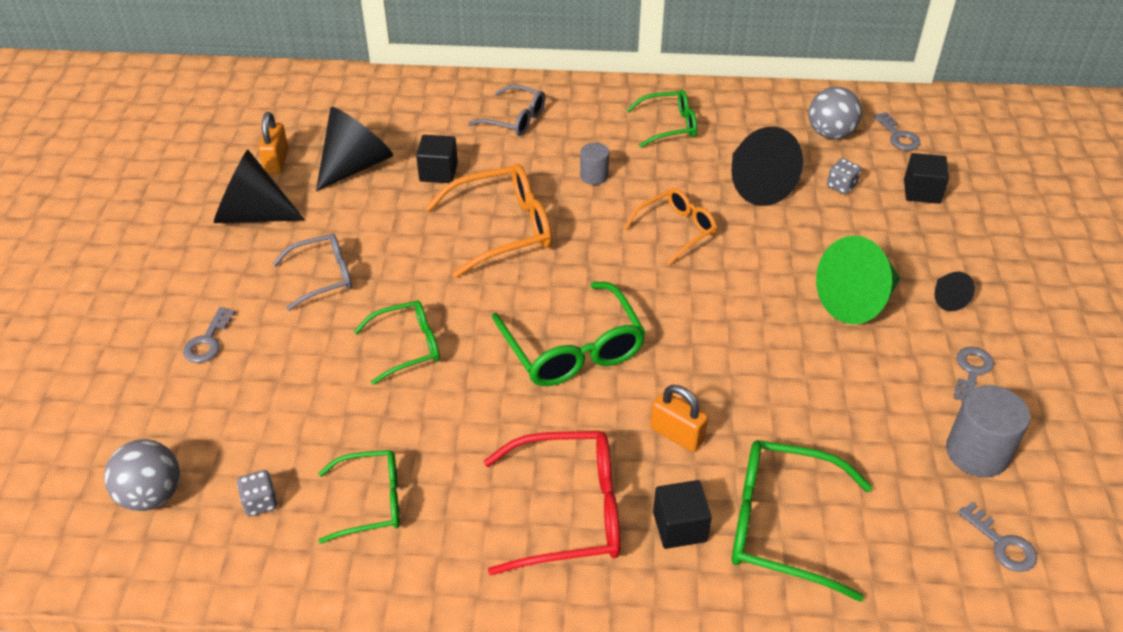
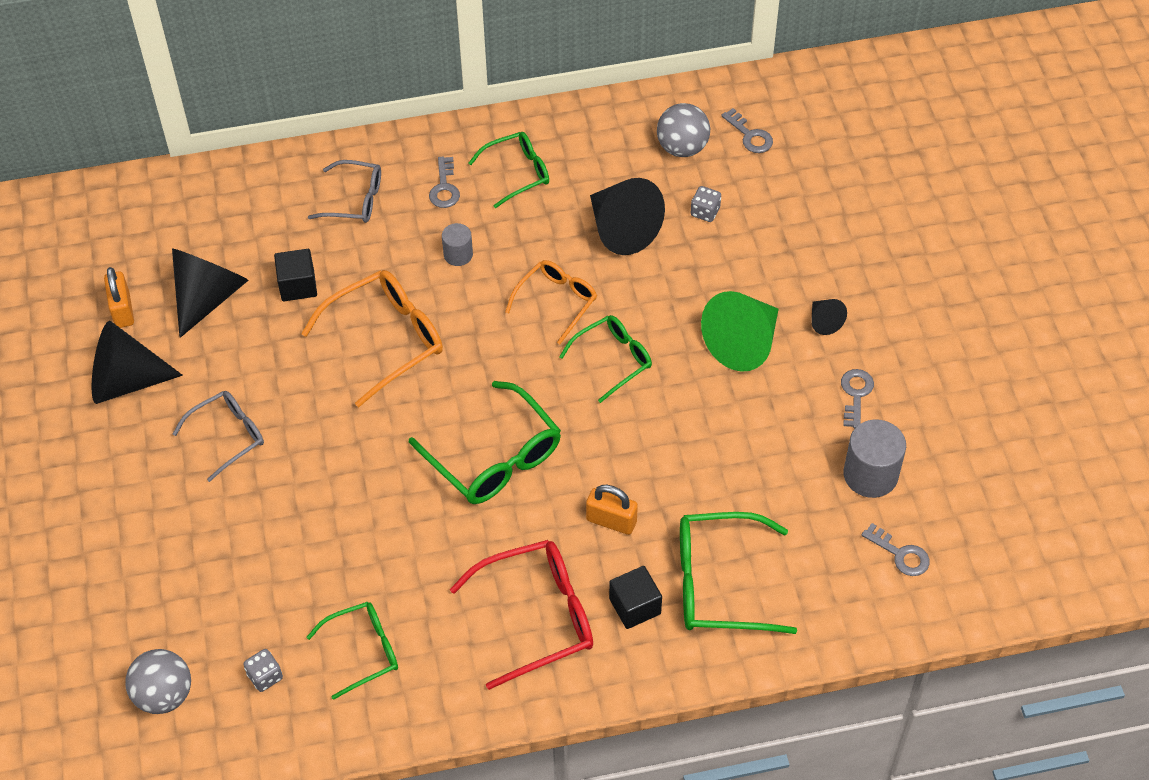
camera: 15 degrees left, 10 degrees up
grey key [183,307,235,363] -> grey key moved to [429,157,460,208]
green glasses [354,300,440,385] -> green glasses moved to [559,315,652,403]
black cube [904,153,949,204] -> none

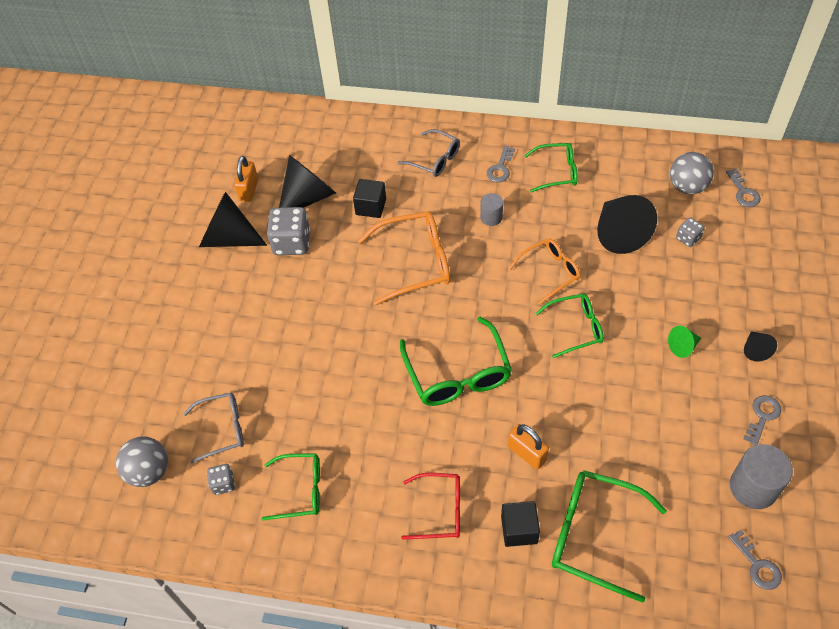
camera: 25 degrees right, 0 degrees up
grey glasses [173,391,264,482] -> grey glasses moved to [183,393,244,463]
red glasses [450,540,593,690] -> red glasses [401,473,460,540], size x0.63
green cone [701,291,779,372] -> green cone [668,326,701,358], size x0.48
none -> grey dice [267,207,310,255]

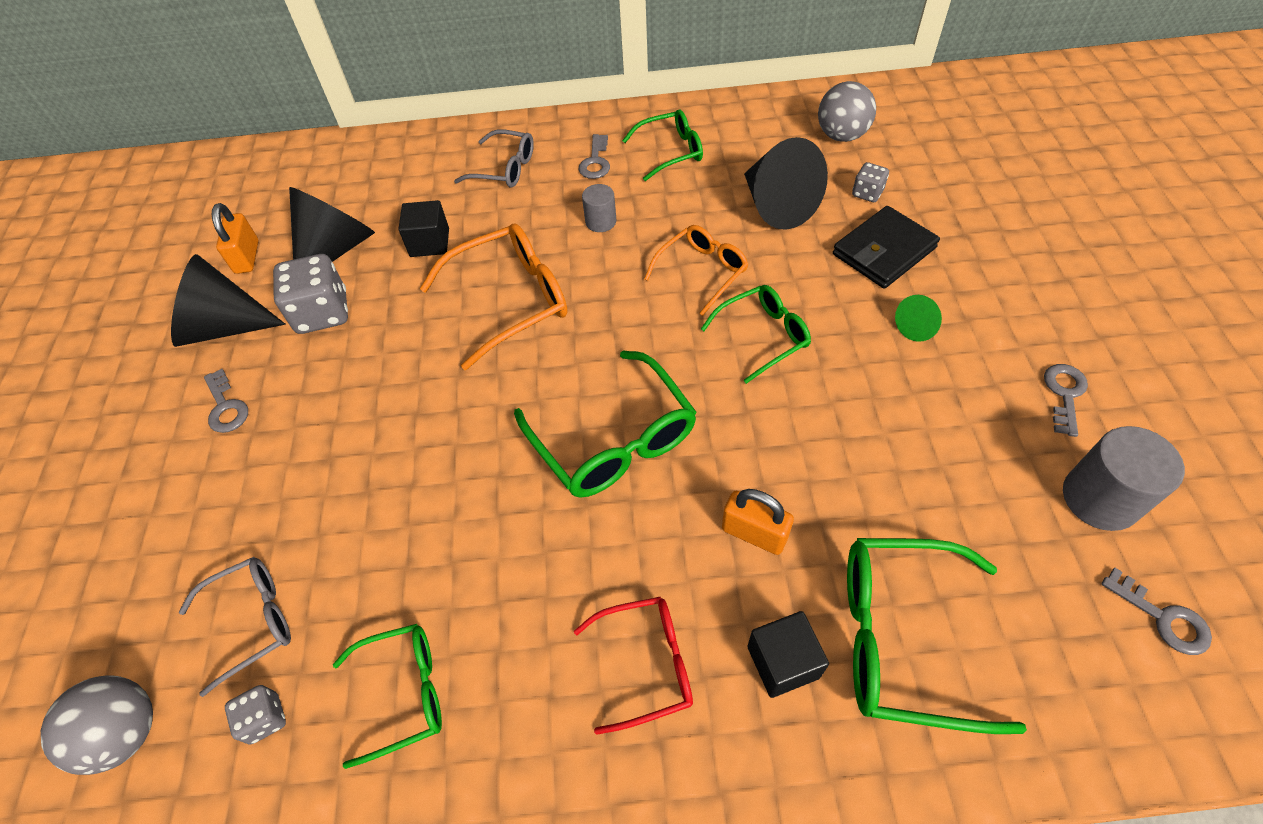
camera: 15 degrees left, 0 degrees up
grey key [726,169,761,207] -> grey key moved to [204,369,248,433]
black cone [744,331,777,362] -> none
none -> black wallet [833,206,940,288]

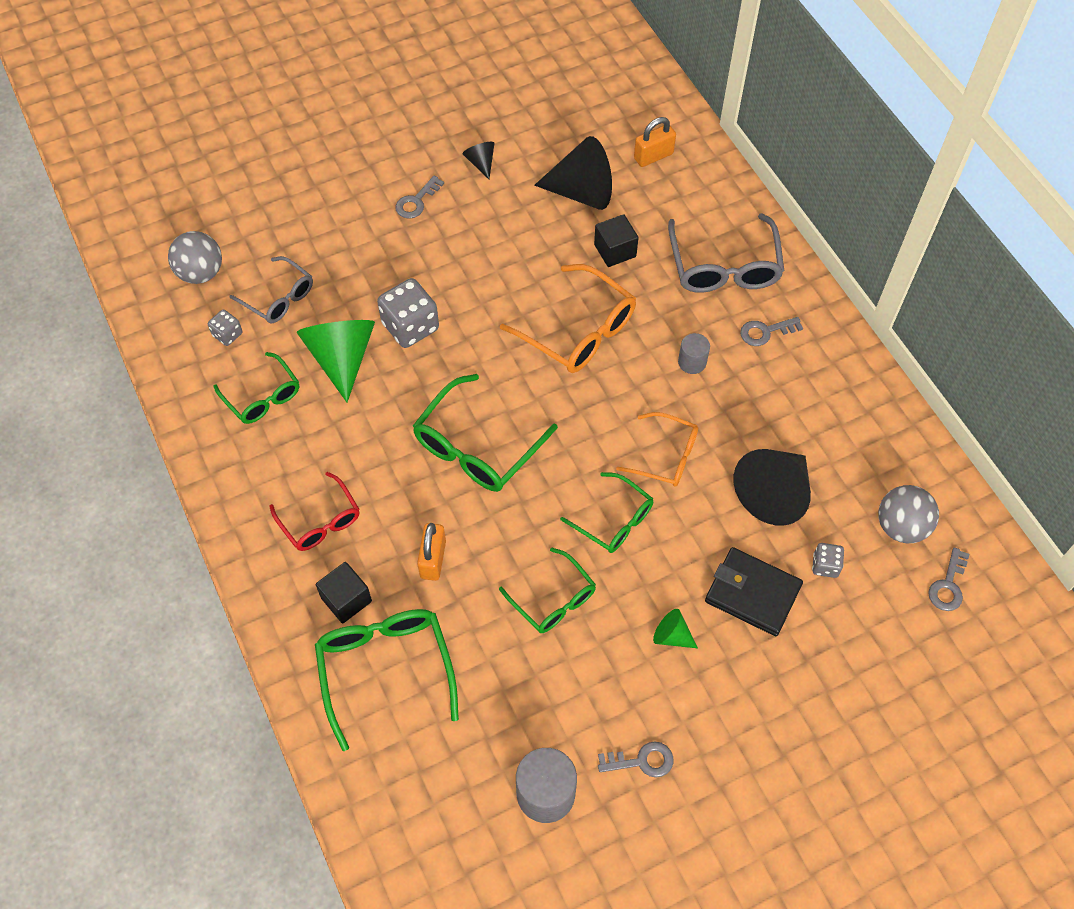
camera: 65 degrees right, 5 degrees up
black cone [171,254,286,347] -> black cone [462,142,495,179], size x0.48
orange padlock [212,203,259,274] -> orange padlock moved to [634,117,676,167]
grey dice [273,254,348,334] -> grey dice moved to [377,278,439,348]
grey glasses [454,129,534,188] -> grey glasses [668,213,784,293], size x1.58
green glasses [622,109,703,181] -> green glasses moved to [499,547,596,633]
grey key [1101,568,1212,655] -> grey key moved to [928,547,969,611]
none -> green cone [296,320,375,402]

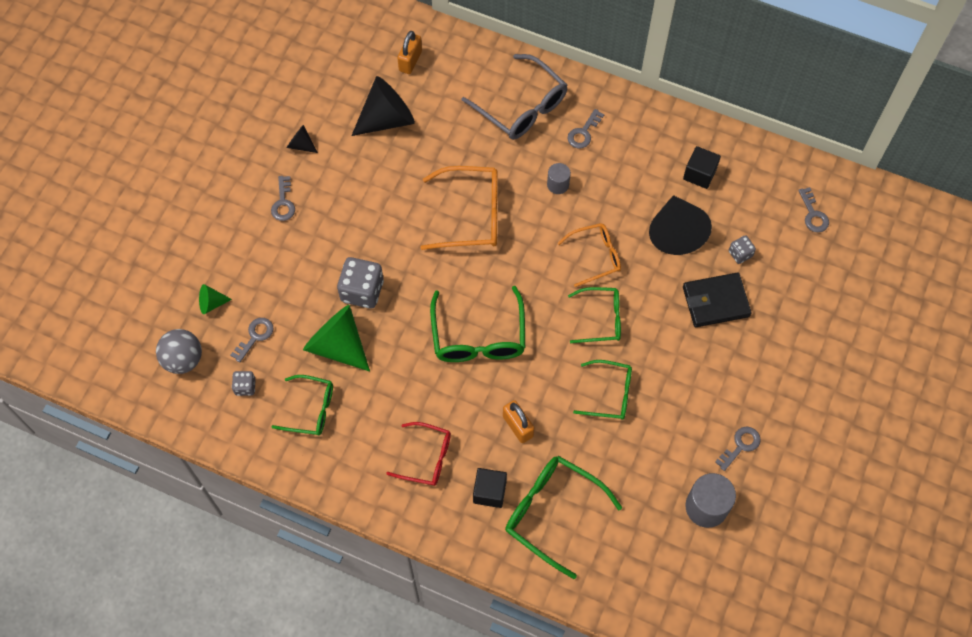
camera: 40 degrees left, 5 degrees up
grey glasses [229,256,313,324] -> grey key [230,318,274,363]
black cube [594,214,638,267] -> black cube moved to [683,146,721,189]
green cone [653,609,698,648] -> green cone moved to [199,284,232,314]
grey ball [878,485,939,543] -> none

